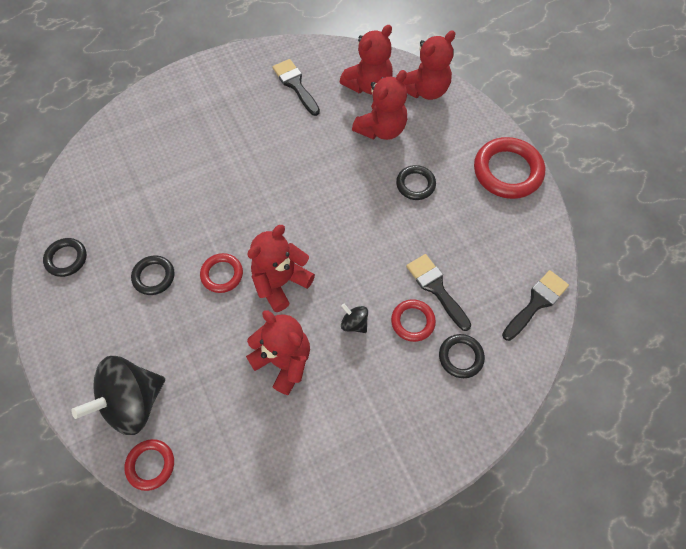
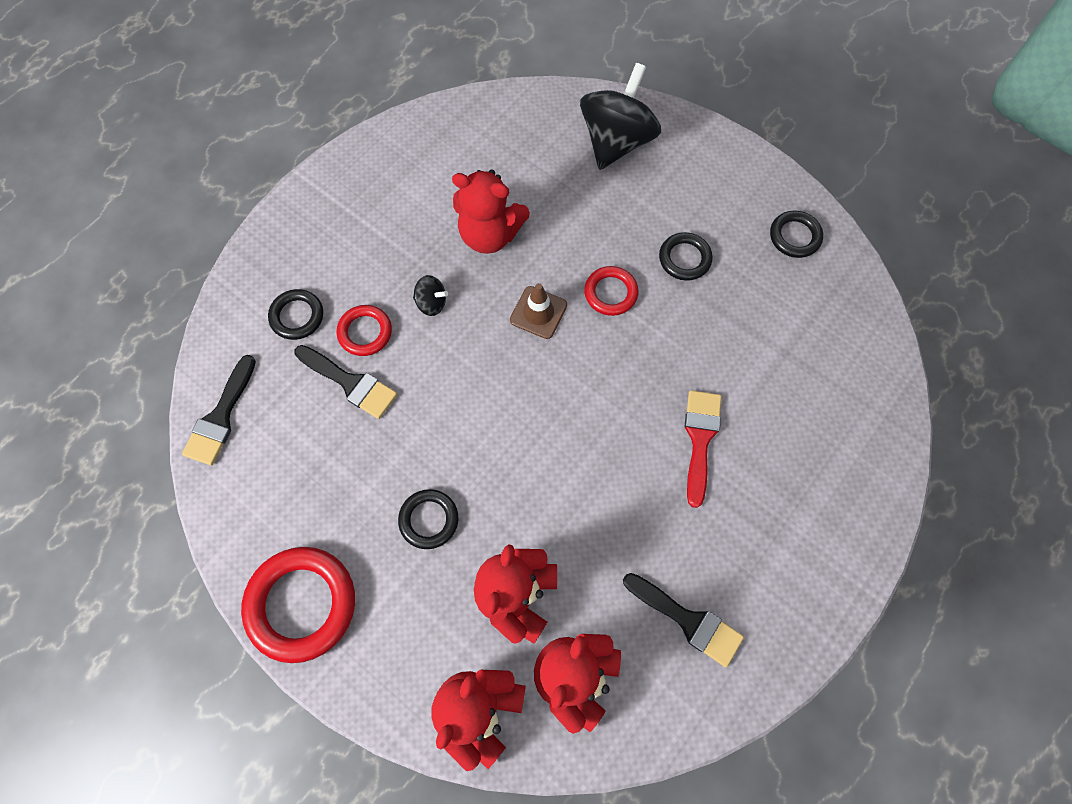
camera: 155 degrees right, 5 degrees up
red ring [124,439,174,491] -> none
red teddy bear [247,225,315,312] -> brown traffic cone [510,283,567,339]
none -> red brush [684,390,721,508]

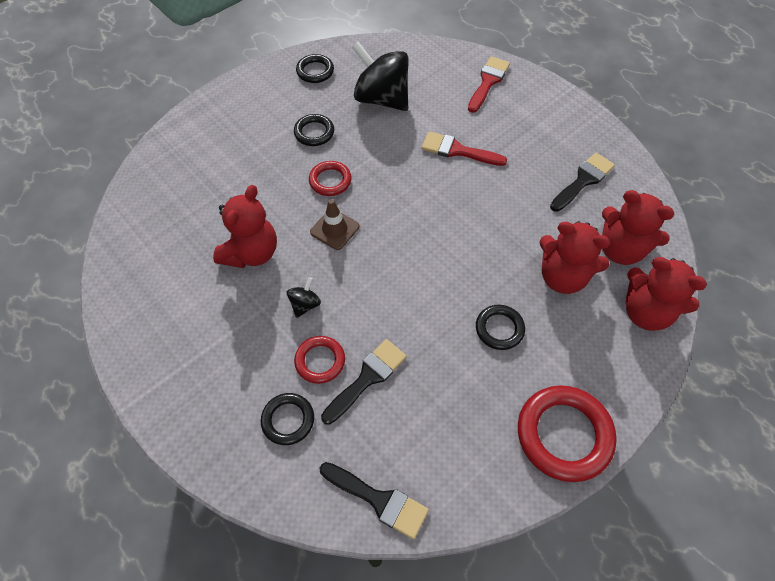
camera: 80 degrees left, 10 degrees down
black spinning top [580,63,661,170] -> black spinning top moved to [352,42,409,111]
none -> red brush [468,56,510,113]

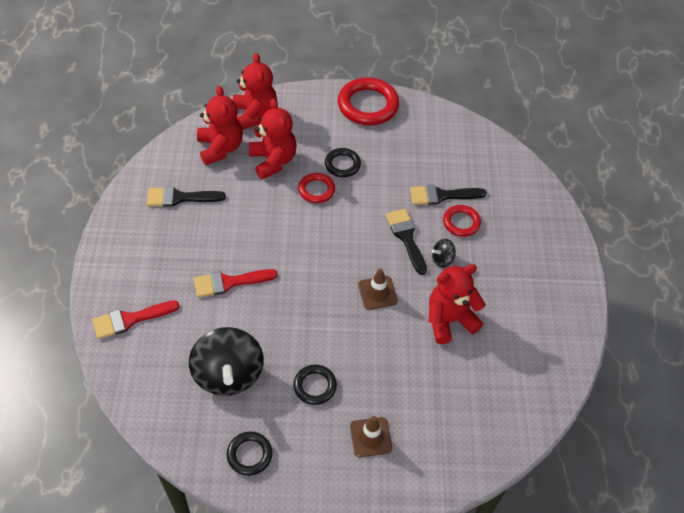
camera: 140 degrees left, 5 degrees down
black ring [261,393,314,445] -> none
red ring [309,161,352,196] -> red ring moved to [298,173,335,203]
black brush [320,462,429,539] -> black brush moved to [386,209,427,275]
red brush [421,132,507,166] -> red brush turned 105 degrees clockwise [194,269,278,297]
none -> brown traffic cone [350,416,392,457]

